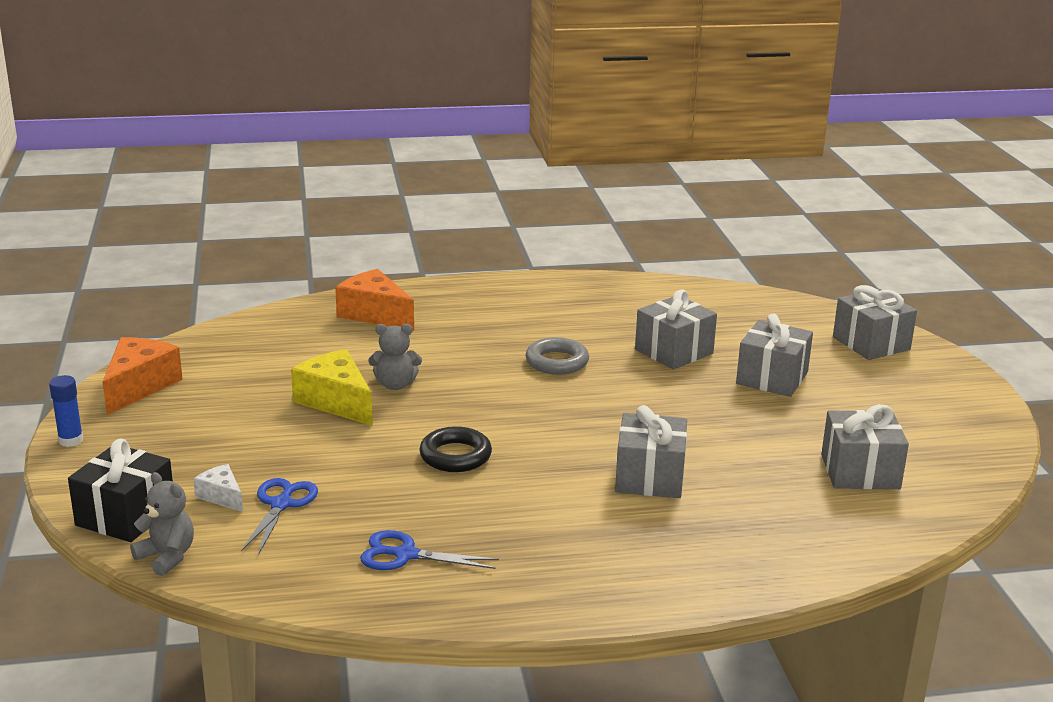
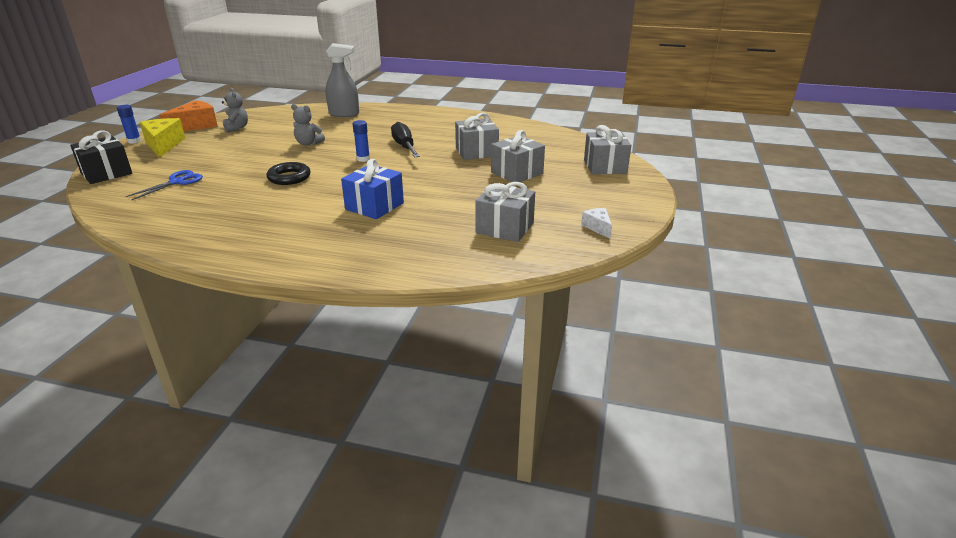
camera: 25 degrees right, 5 degrees up
grey teddy bear [130,472,194,576] -> grey teddy bear moved to [222,88,248,132]
white cheese [194,464,243,512] -> white cheese moved to [581,208,612,238]
yellow cheese [291,349,373,426] -> yellow cheese moved to [140,118,185,158]
orange cheese [335,269,414,331] -> grey spray bottle [326,43,359,117]
blue scissors [360,530,499,570] -> none
grey ring [525,337,589,375] -> black screwdriver [391,122,420,158]
grey gift [615,405,687,498] -> blue gift [341,159,404,219]
none -> blue glue stick [353,120,370,162]

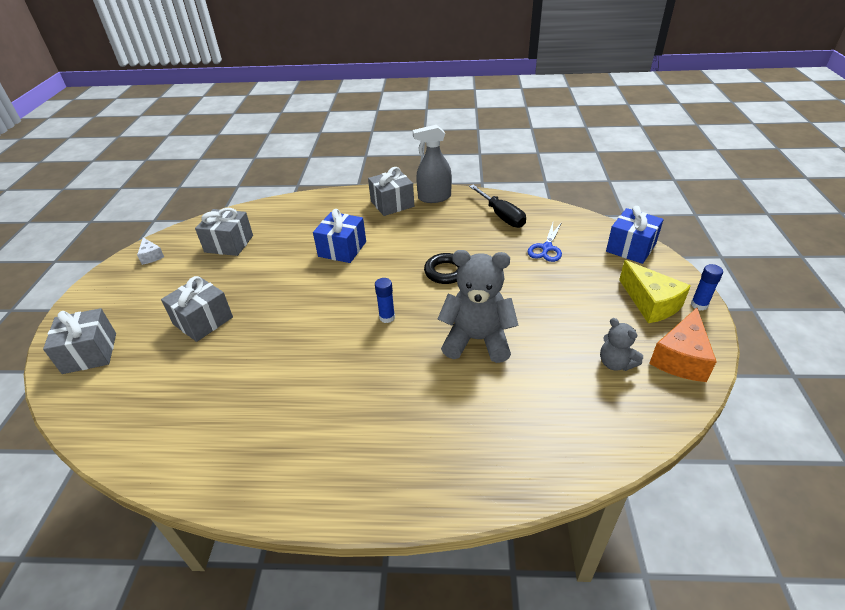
camera: 170 degrees right, 10 degrees up
black gift [70,130,132,184] -> blue gift [606,206,664,264]
grey teddy bear [291,104,325,146] -> grey teddy bear [438,250,518,363], size x1.88
grey spray bottle [326,43,359,117] -> grey spray bottle moved to [413,125,452,203]
black screwdriver [391,122,420,158] -> black screwdriver moved to [469,185,526,228]
grey gift [455,113,499,160] -> grey gift moved to [368,167,414,216]

